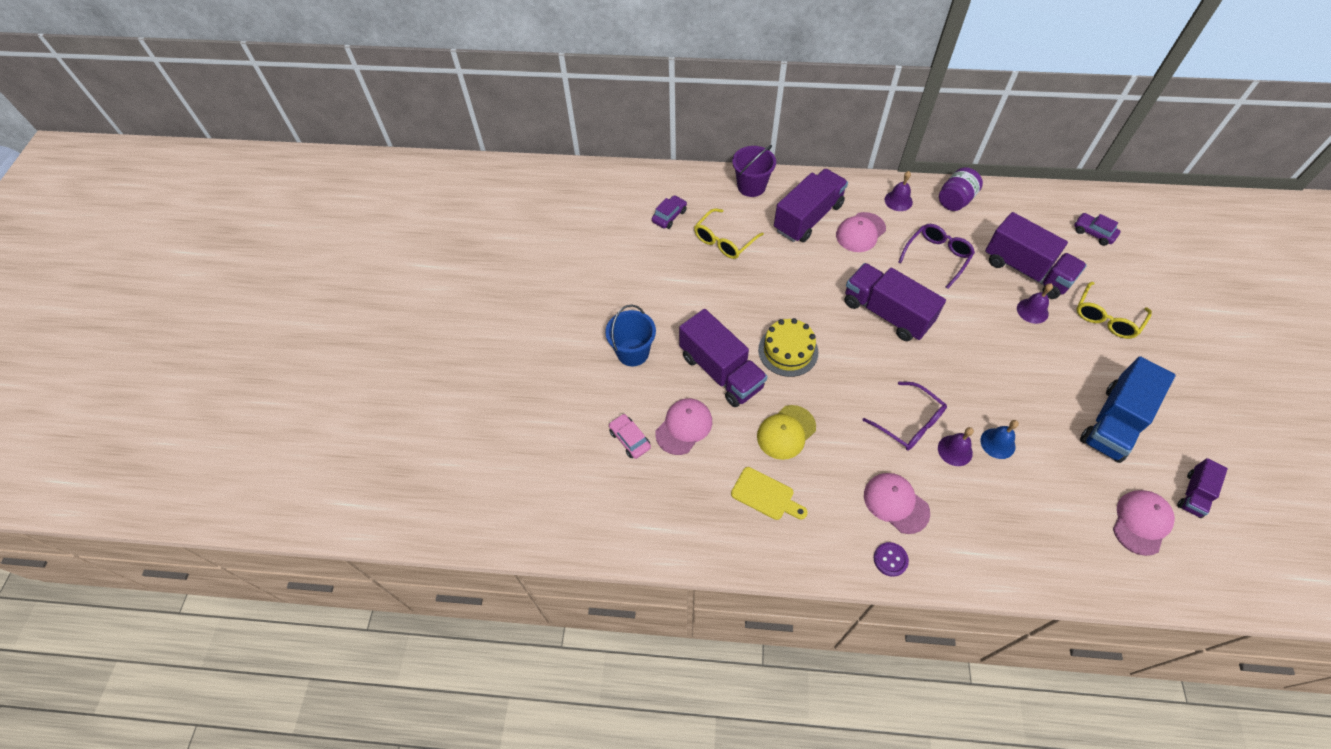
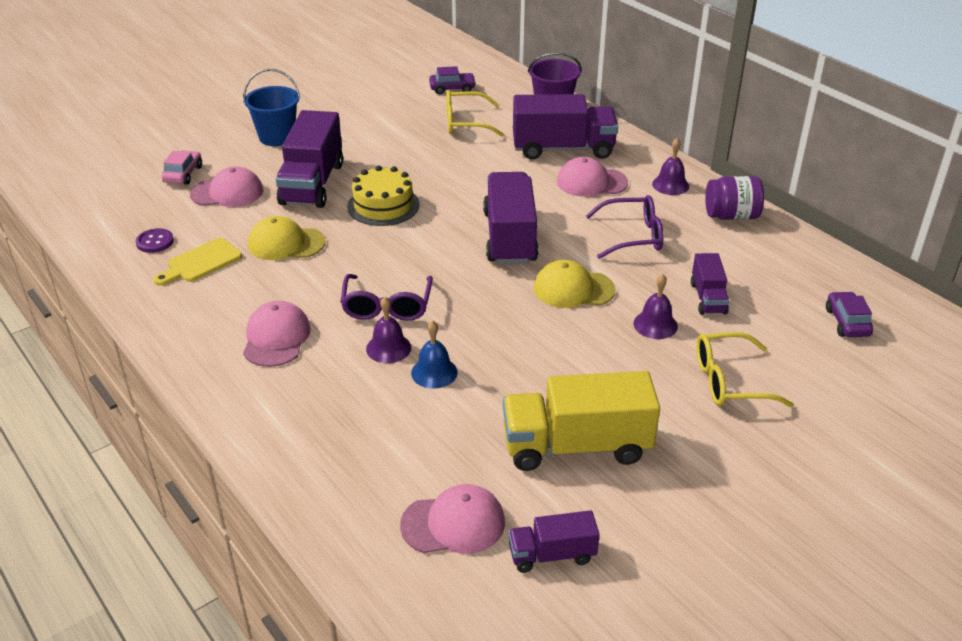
camera: 45 degrees right, 20 degrees down
yellow cutting board [731,467,808,520] -> yellow cutting board turned 60 degrees clockwise [153,238,242,286]
purple button [874,542,909,577] -> purple button moved to [136,228,174,253]
purple truck [985,212,1087,299] -> purple truck [691,253,729,315], size x0.53
blue truck [1080,356,1176,463] -> yellow truck [503,371,660,471]
none -> yellow cap [533,260,616,308]

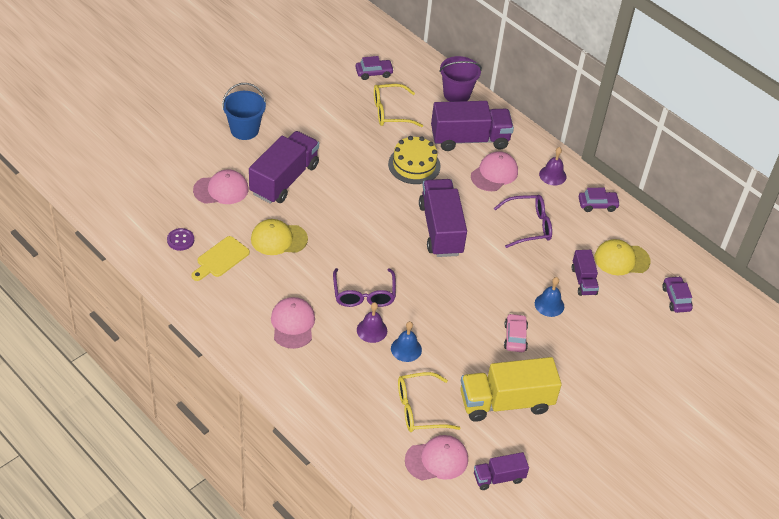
camera: 10 degrees left, 10 degrees up
pink car [161,150,202,185] -> pink car moved to [504,313,528,352]
purple truck [276,110,343,208] -> purple truck turned 150 degrees counterclockwise [249,131,319,204]
yellow cake [347,165,420,226] -> yellow cake moved to [388,136,441,184]
yellow cap [533,260,616,308] -> yellow cap moved to [595,239,651,275]
pink cap [557,157,628,197] -> pink cap turned 135 degrees clockwise [471,151,518,191]
purple bell [634,274,678,339] -> blue bell [535,277,564,317]
yellow glasses [696,332,794,407] -> yellow glasses moved to [398,372,460,432]
purple jar [705,176,764,220] -> purple car [579,188,620,212]

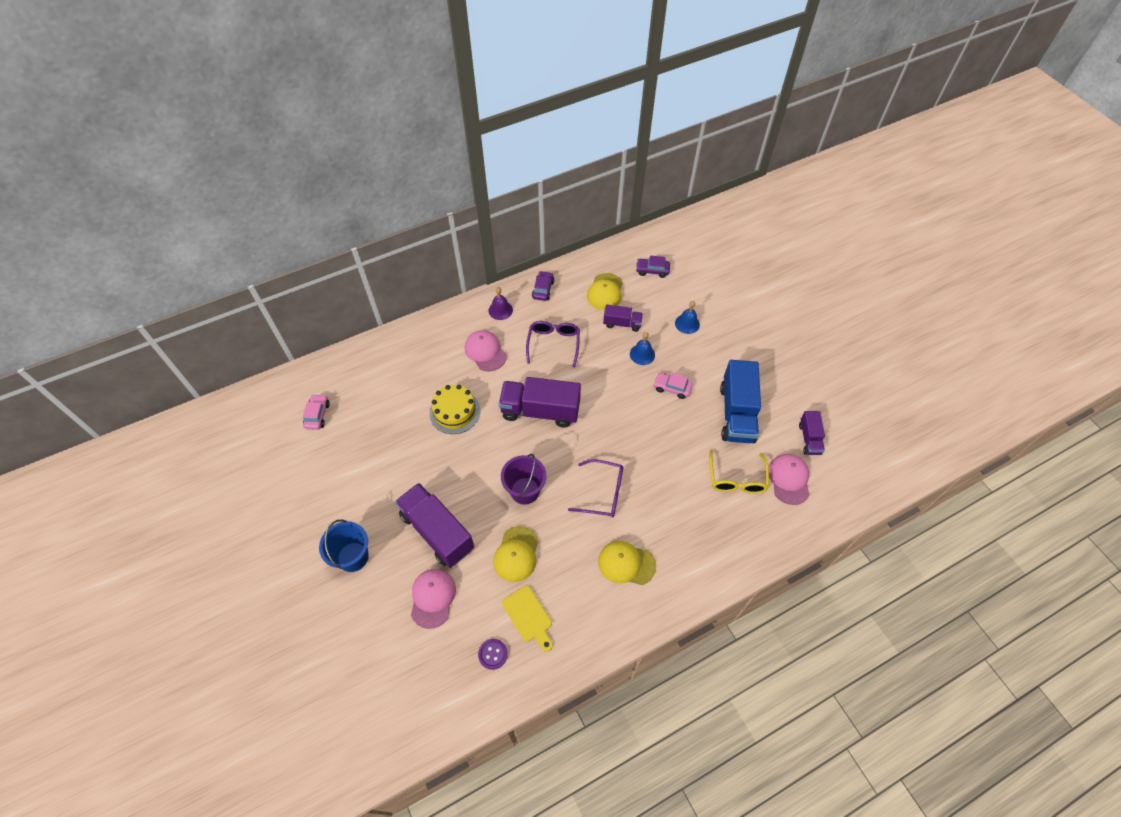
camera: 70 degrees left, 10 degrees up
pink cap [271,297,315,349] -> yellow cap [598,541,656,585]
purple car [356,56,394,80] -> pink car [303,394,330,430]
purple bell [357,302,387,343] -> none
yellow glasses [374,84,423,127] -> none
blue bell [391,321,422,362] -> blue bell moved to [675,301,700,334]
purple truck [431,101,514,151] -> none
purple bucket [439,56,482,102] -> purple bucket moved to [501,454,547,505]
yellow truck [460,357,562,422] -> blue truck [720,360,761,443]

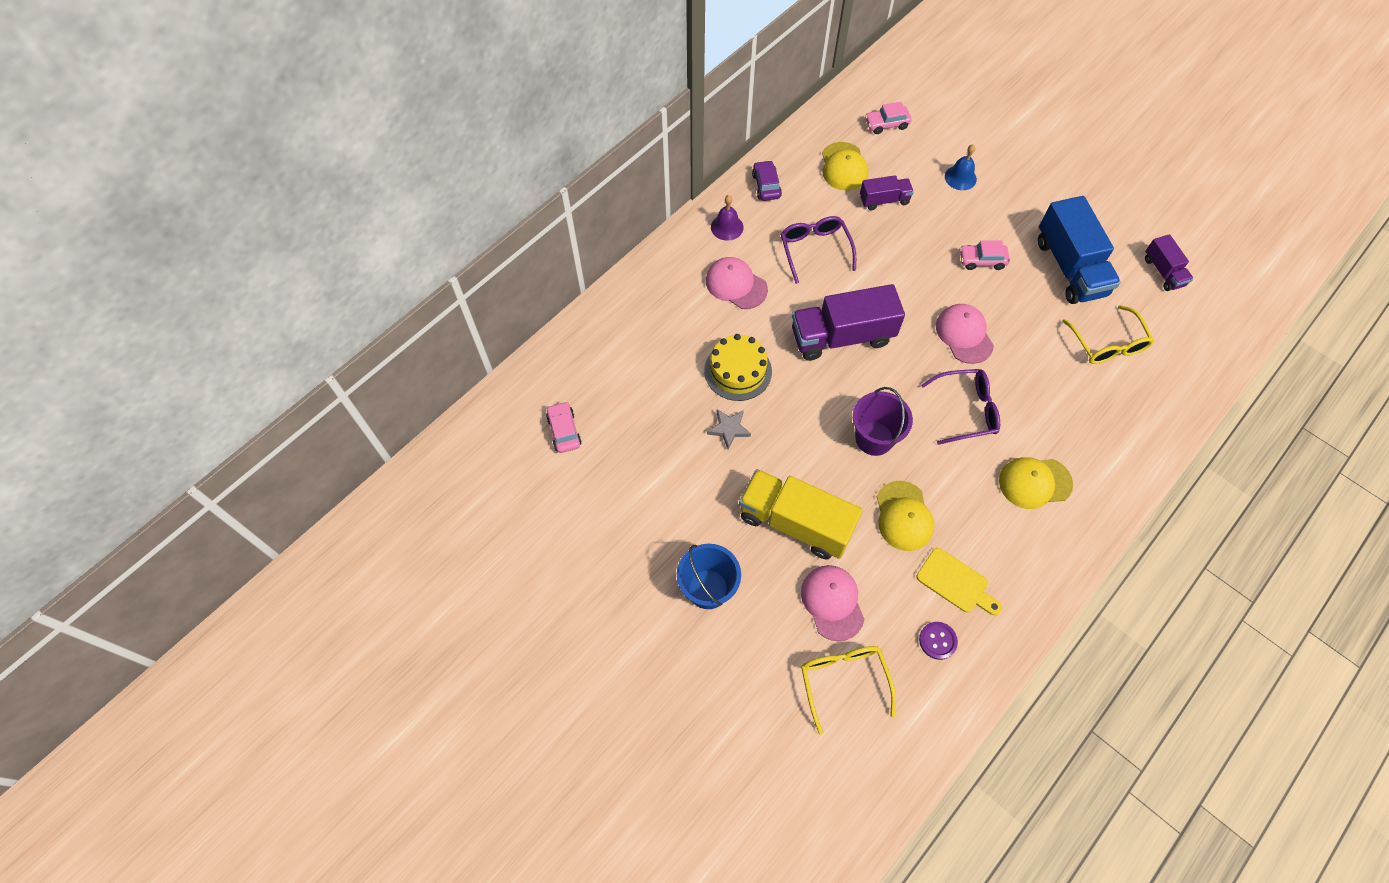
camera: 20 degrees left, 5 degrees up
purple truck [395,483,474,568] -> yellow truck [739,469,863,560]
blue bell [630,332,655,365] -> none
purple car [636,256,670,278] -> pink car [865,102,911,134]
pink cap [769,454,809,505] -> pink cap moved to [936,304,994,364]
none -> grey star [707,409,751,449]
none -> yellow glasses [801,646,896,735]

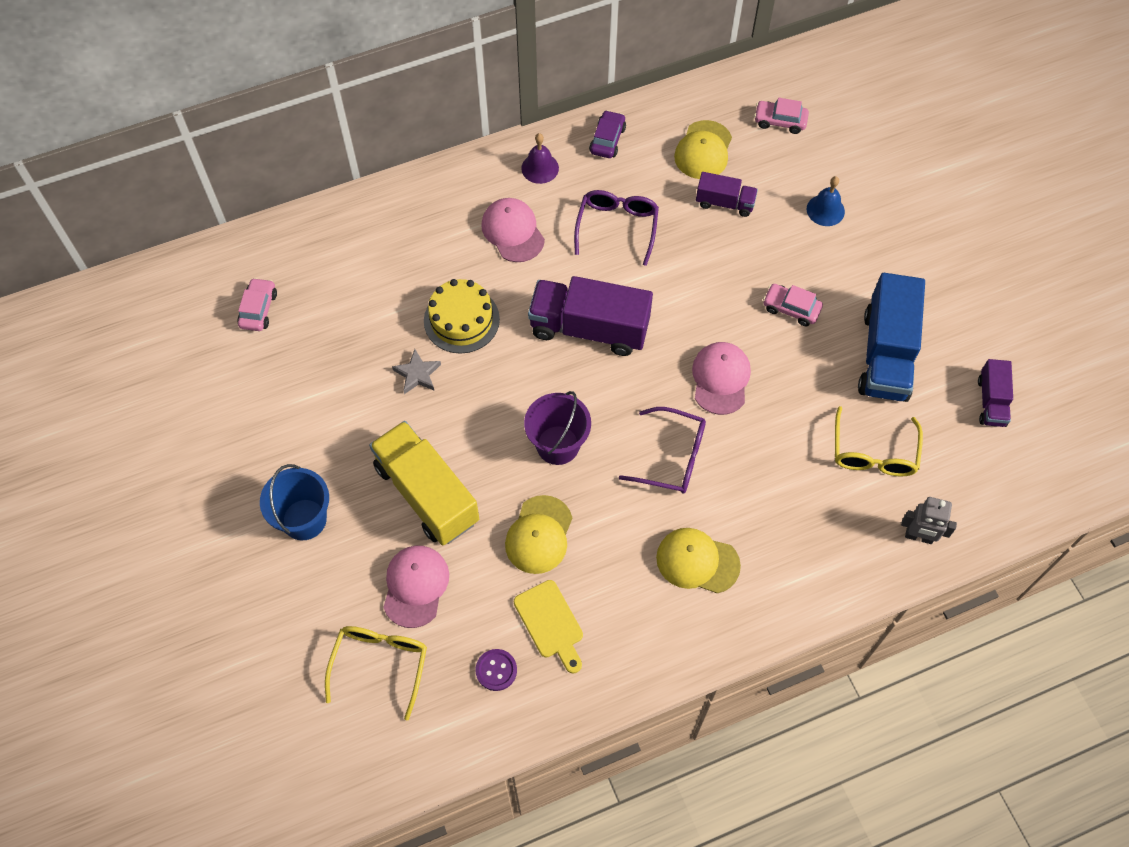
camera: 25 degrees right, 0 degrees up
none -> grey robot [901,497,957,544]

